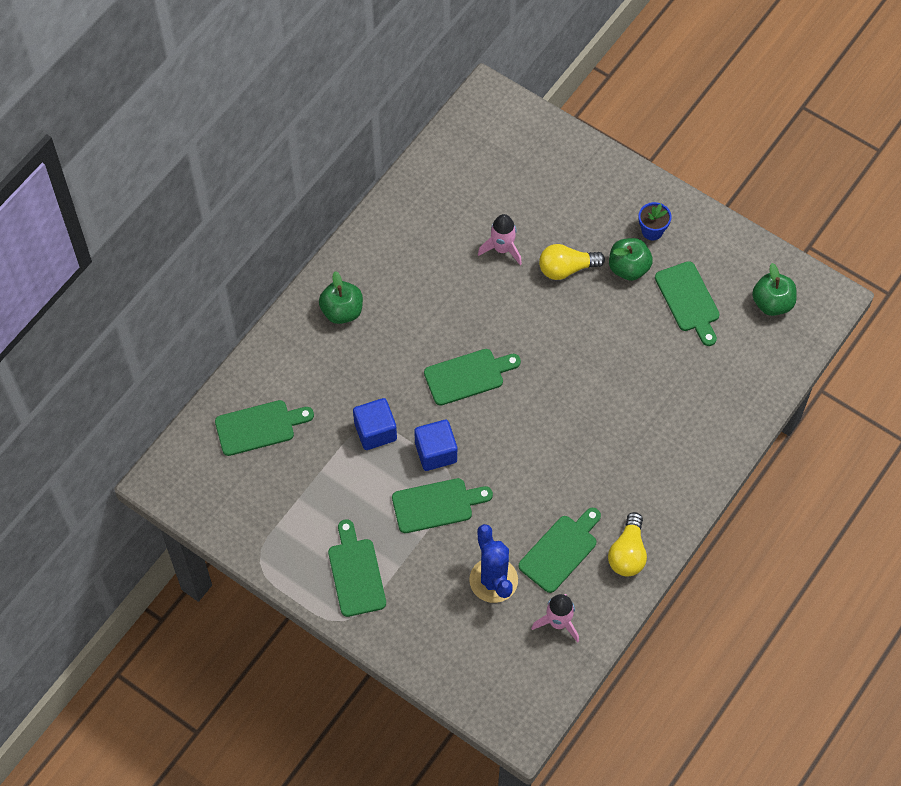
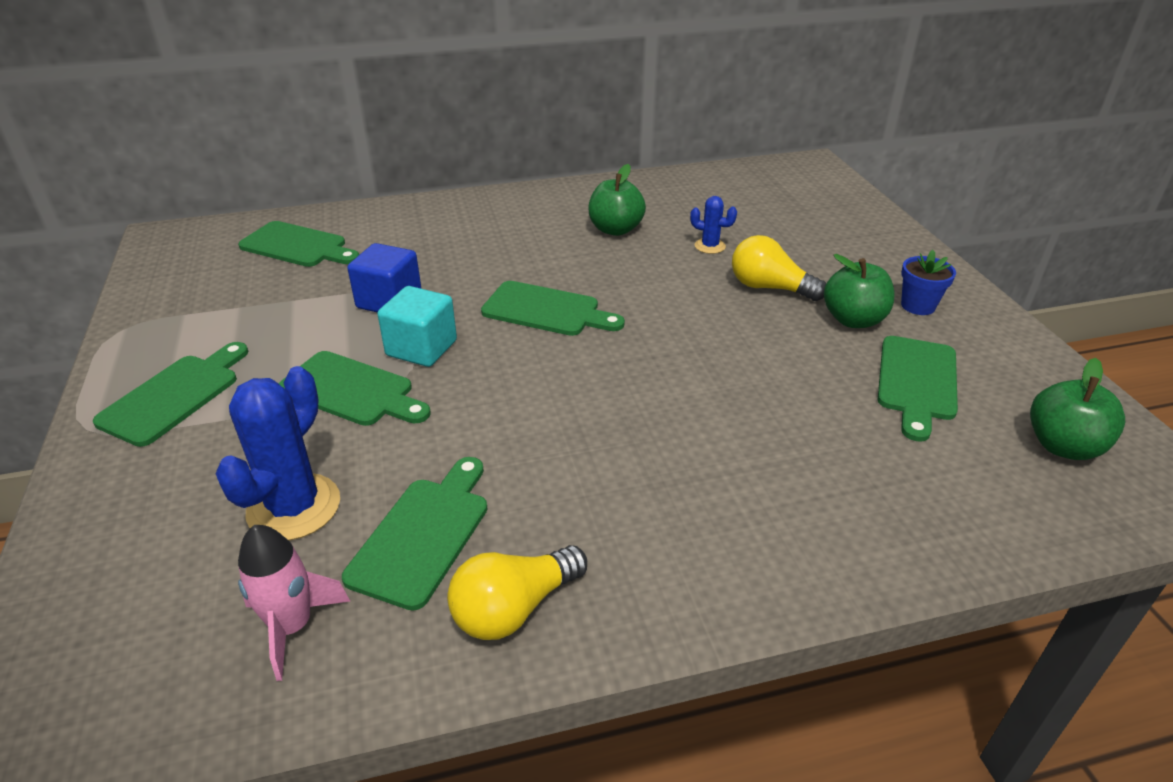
camera: 40 degrees right, 25 degrees down
green apple [319,271,363,324] -> green apple moved to [588,164,646,236]
blue cube [414,420,457,471] -> turquoise cube [377,286,457,367]
pink rocket [478,214,522,265] -> blue cactus [690,196,737,254]
green cutting board [518,508,601,593] -> green cutting board turned 60 degrees counterclockwise [342,457,487,611]

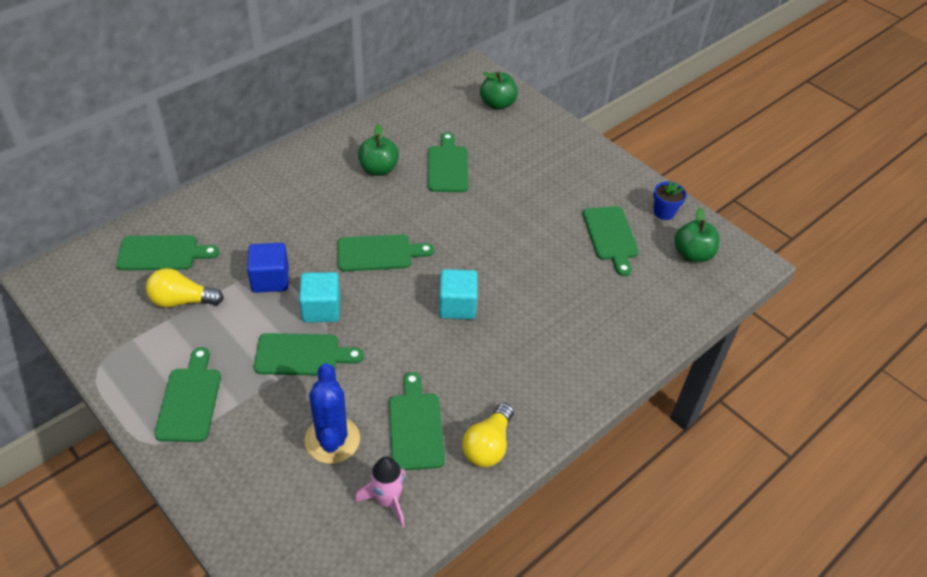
camera: 30 degrees left, 10 degrees up
blue cactus [690,196,737,254] -> green cutting board [428,132,469,192]
yellow light bulb [732,235,826,301] -> yellow light bulb moved to [146,268,224,308]
green apple [824,254,894,328] -> green apple moved to [480,72,518,110]
blue flower pot [901,250,956,315] -> blue flower pot moved to [654,181,687,220]
none -> turquoise cube [439,269,478,319]

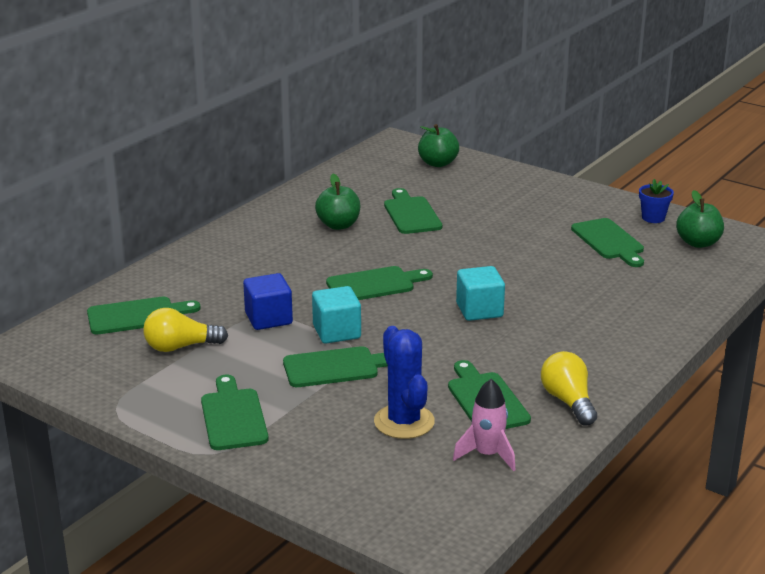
camera: 10 degrees left, 20 degrees down
yellow light bulb [462,403,514,467] -> yellow light bulb turned 150 degrees clockwise [541,351,597,426]

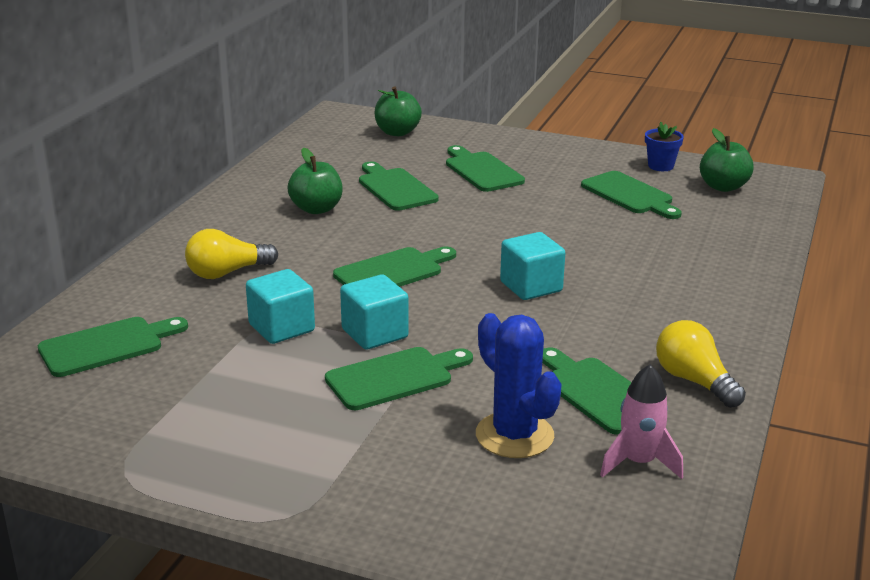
camera: 15 degrees left, 0 degrees up
yellow light bulb [143,308,228,352] -> yellow light bulb moved to [185,229,278,279]
green cutting board [201,375,269,450] -> green cutting board moved to [446,145,525,192]
blue cube [243,273,293,330] -> turquoise cube [246,269,315,344]

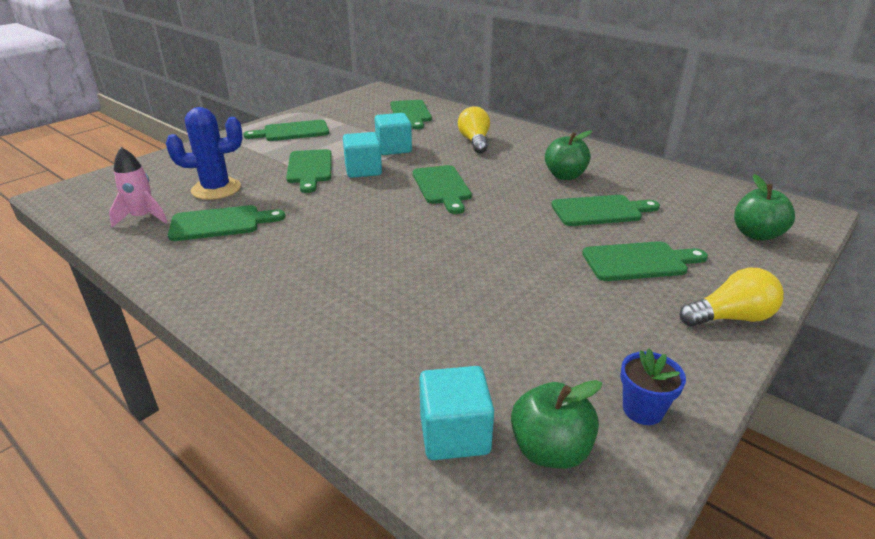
camera: 110 degrees right, 5 degrees up
turquoise cube [500,232,565,300] -> turquoise cube moved to [419,366,494,460]
green cutting board [581,171,682,219] -> green cutting board moved to [243,120,329,141]
yellow light bulb [656,320,746,408] -> yellow light bulb moved to [679,268,784,327]

